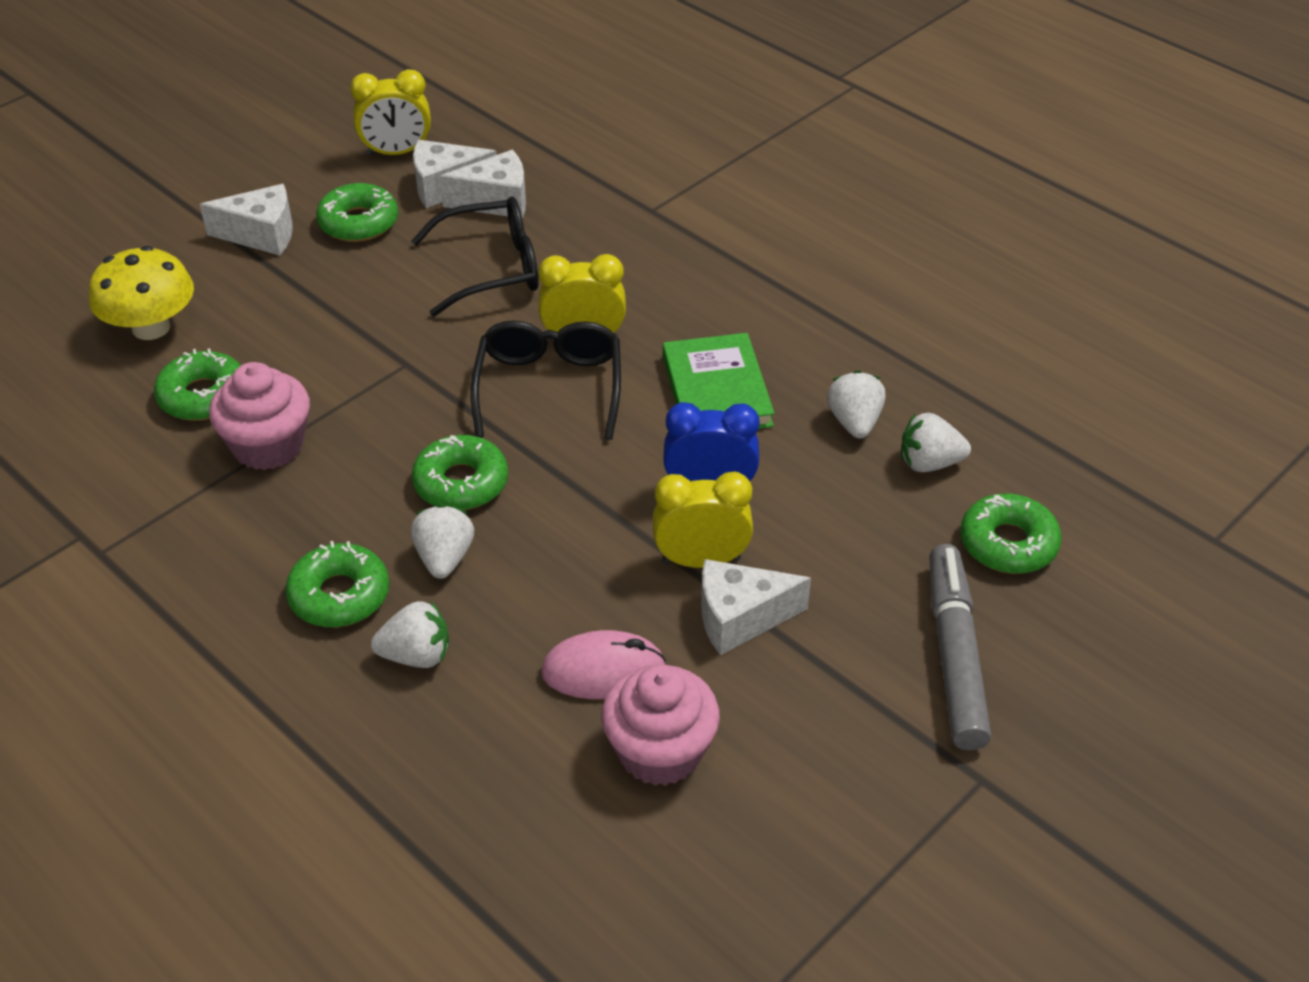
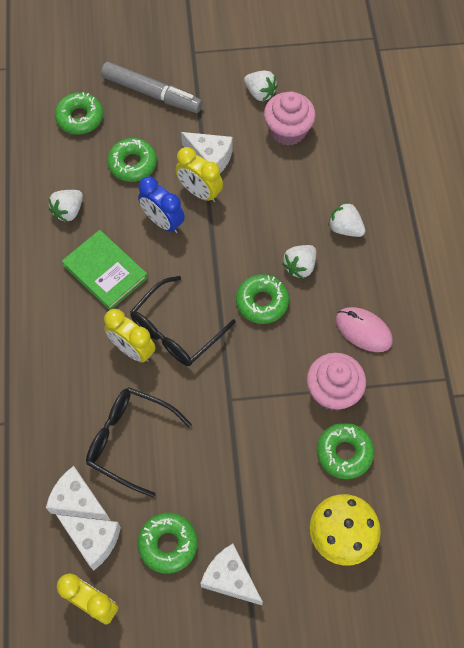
camera: 140 degrees left, 20 degrees up
green donut [285,541,389,627] -> green donut moved to [107,138,157,182]
pink mouse [541,630,666,699] -> pink mouse moved to [336,307,393,352]
green book [663,333,774,429] -> green book turned 75 degrees counterclockwise [62,230,148,310]
white strawberry [901,413,971,472] -> white strawberry moved to [244,71,278,101]
grey marker [930,544,991,751] -> grey marker turned 105 degrees counterclockwise [101,62,202,113]

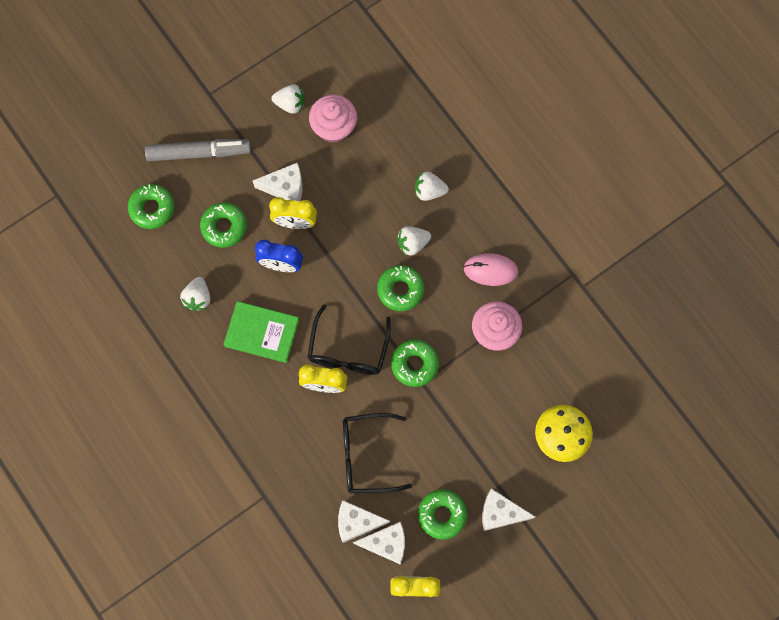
camera: 30 degrees left, 10 degrees up
white strawberry [282,245,316,279] -> white strawberry turned 60 degrees clockwise [397,226,431,256]
green donut [317,423,374,479] -> green donut moved to [391,339,439,387]

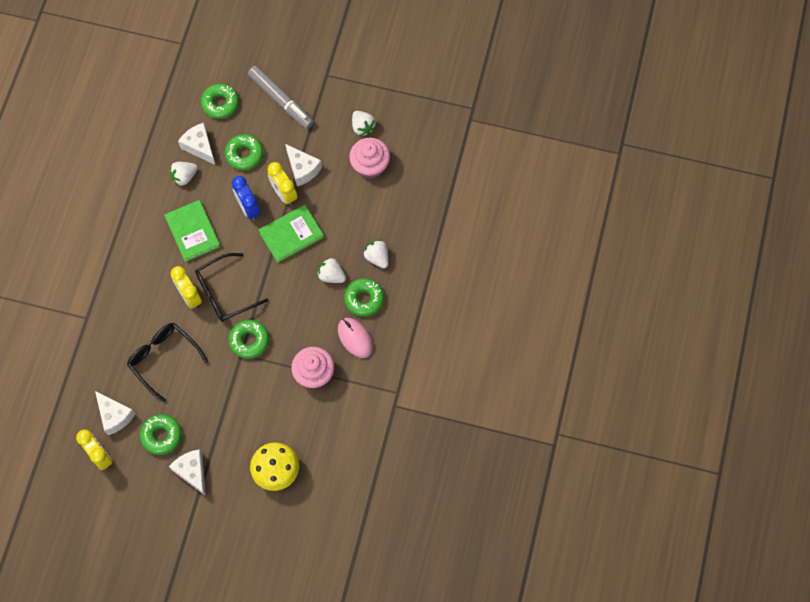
camera: 50 degrees right, 5 degrees down
white cheese [338,500,390,543] -> white cheese moved to [178,123,215,165]
green donut [377,265,424,311] -> green donut moved to [344,278,384,317]
none -> green book [259,205,324,263]

